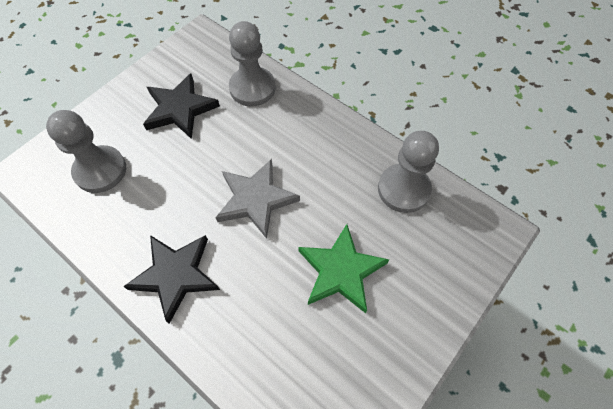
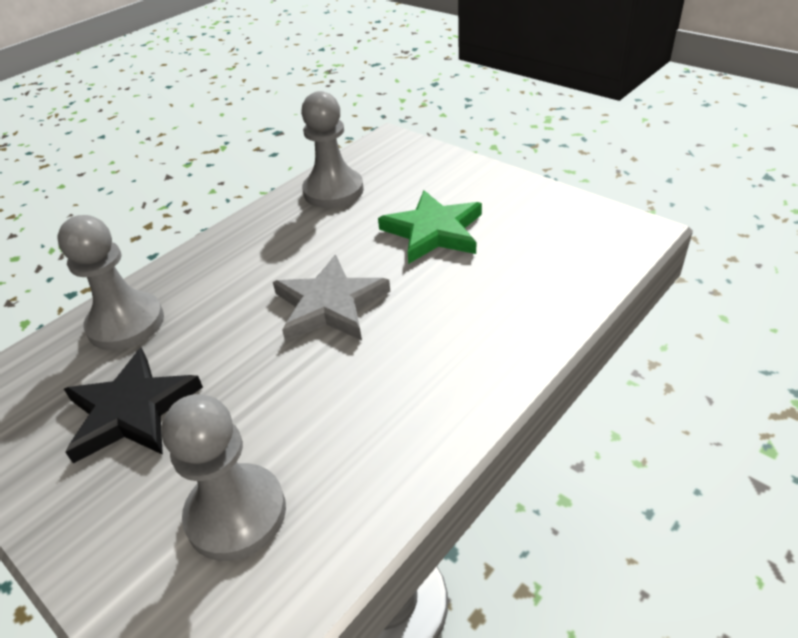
camera: 85 degrees left, 20 degrees down
black star [123,235,220,324] -> none

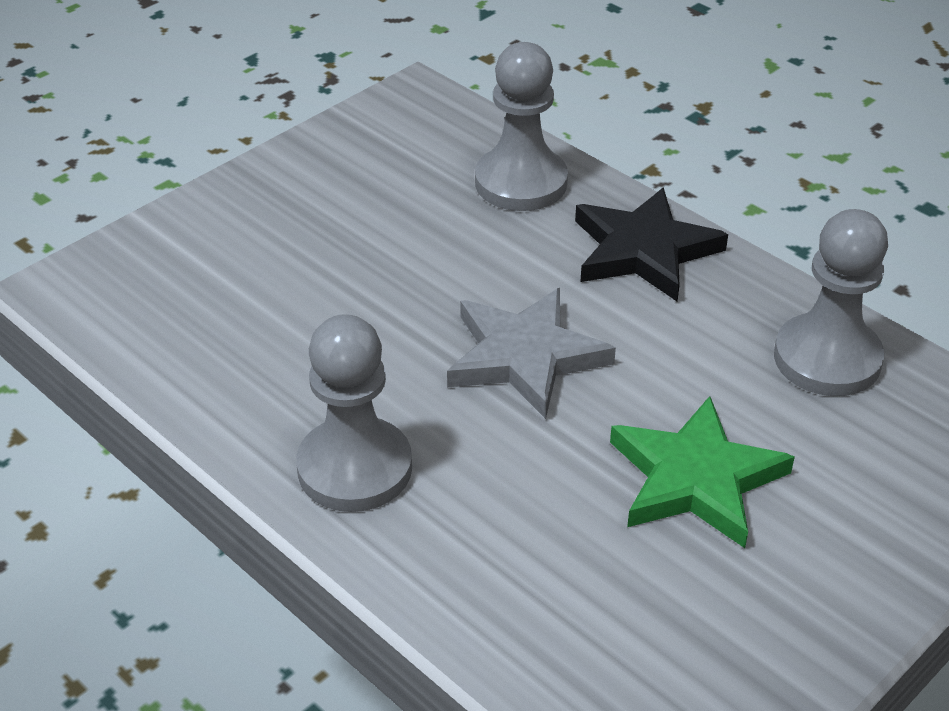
camera: 90 degrees right, 0 degrees up
black star [64,348,203,463] -> black star moved to [575,187,728,302]
grey pawn [161,394,286,561] -> grey pawn moved to [296,314,412,512]

